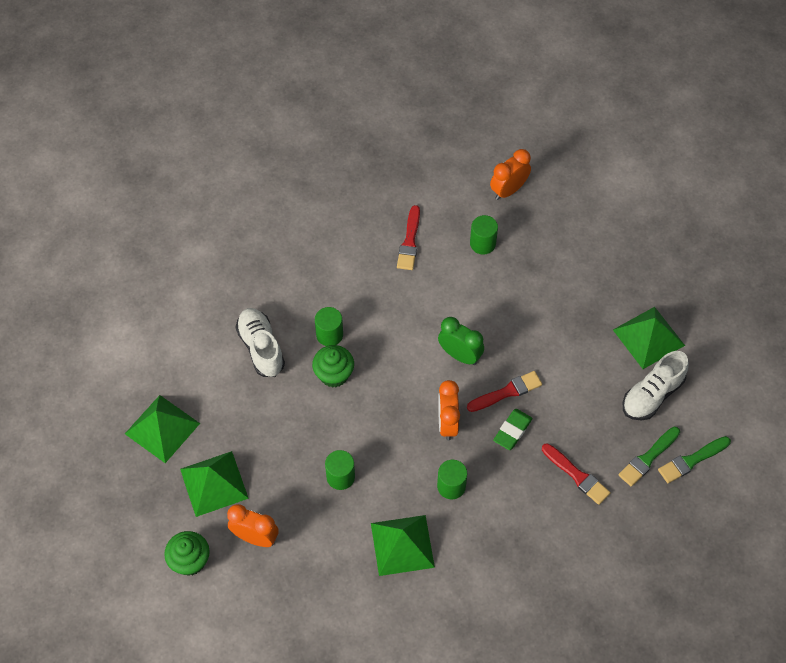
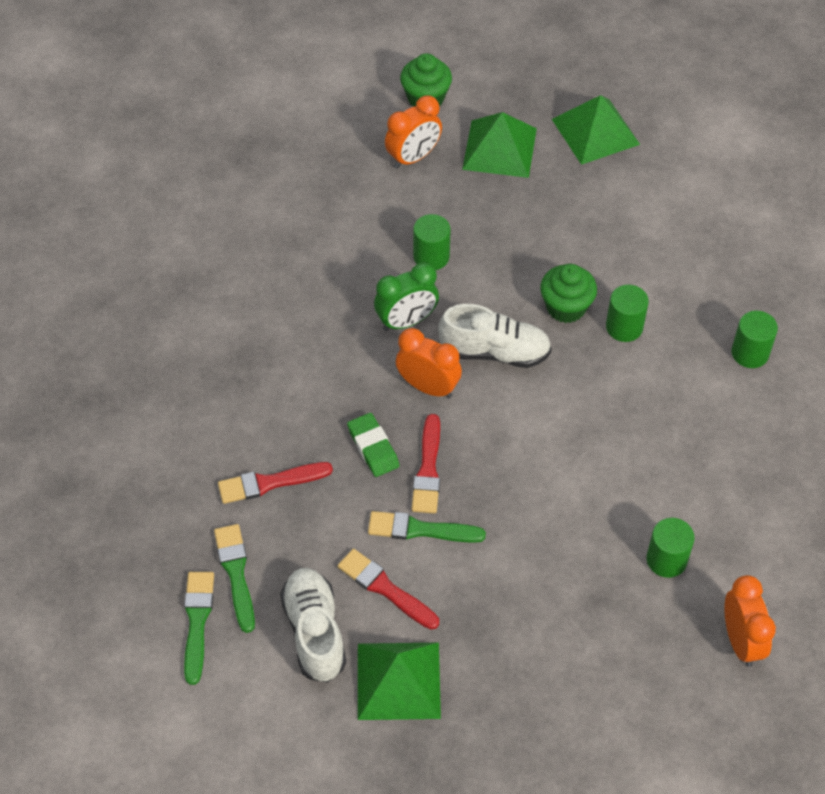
camera: 120 degrees right, 5 degrees down
white shoe [235,308,285,377] -> white shoe moved to [438,304,552,368]
green pyramid [371,515,435,576] -> none
red brush [397,205,420,270] -> red brush moved to [338,549,439,630]
green cylinder [437,460,467,499] -> green cylinder moved to [731,311,778,368]
green clock [438,317,484,365] -> green clock moved to [374,262,439,331]
none -> green brush [368,511,486,543]

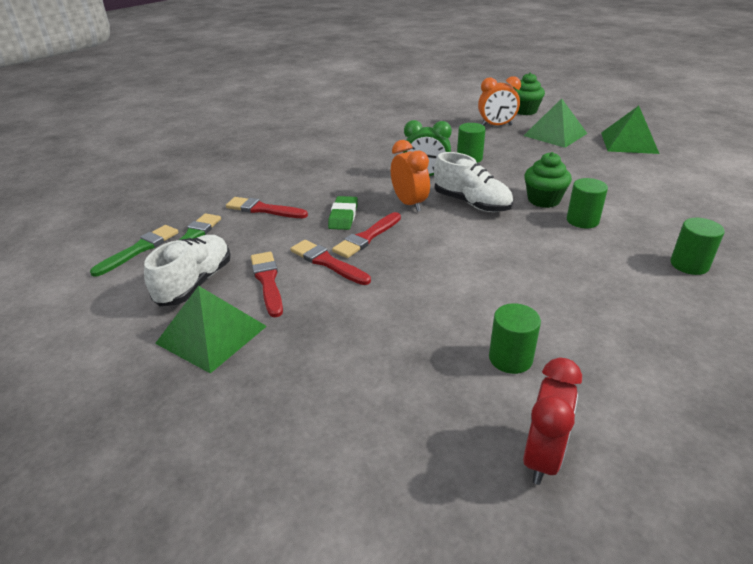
camera: 35 degrees right, 20 degrees down
green brush [368,511,486,543] -> red brush [290,240,371,285]
orange clock [724,575,776,667] -> red clock [523,357,582,485]

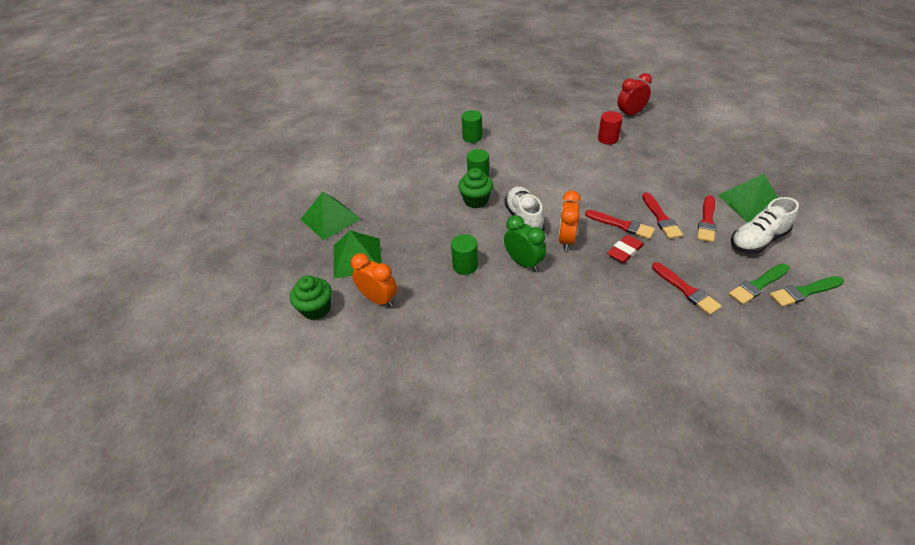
camera: 140 degrees left, 10 degrees up
green eraser [328,196,358,230] -> red eraser [607,235,644,263]
red brush [332,212,401,258] -> red brush turned 45 degrees clockwise [585,210,655,239]
green cylinder [489,303,541,374] -> red cylinder [598,111,623,145]

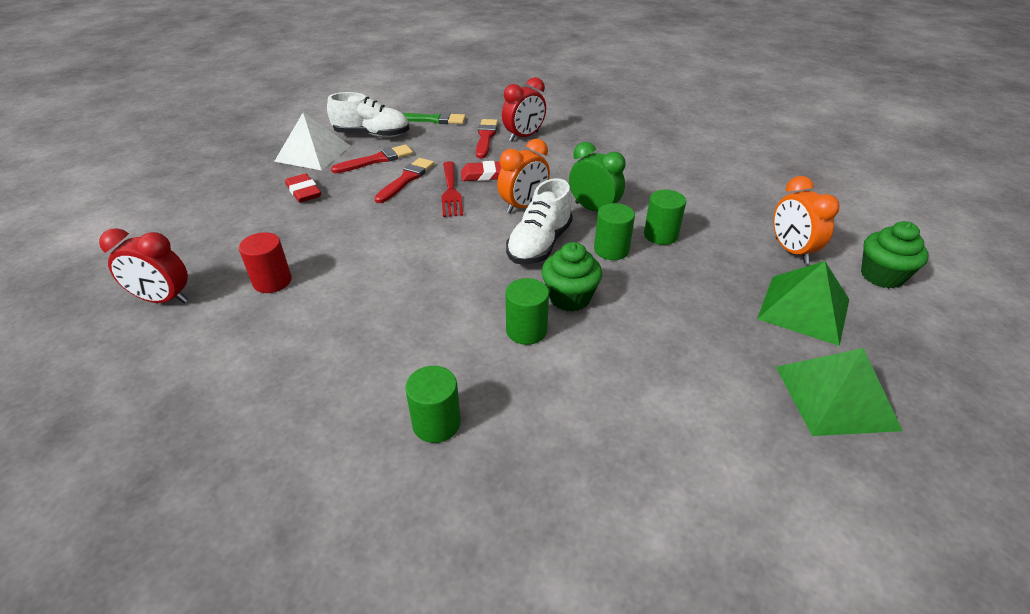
camera: 145 degrees left, 5 degrees down
green clock [504,215,546,272] -> green clock turned 135 degrees clockwise [569,142,625,212]
red brush [585,210,655,239] -> red fork [442,161,463,217]
green pyramid [718,174,778,223] -> white pyramid [274,113,350,170]
green brush [770,276,844,307] -> none
none -> red eraser [285,173,321,203]
none -> red clock [502,77,546,141]
none -> green cylinder [594,203,635,260]

